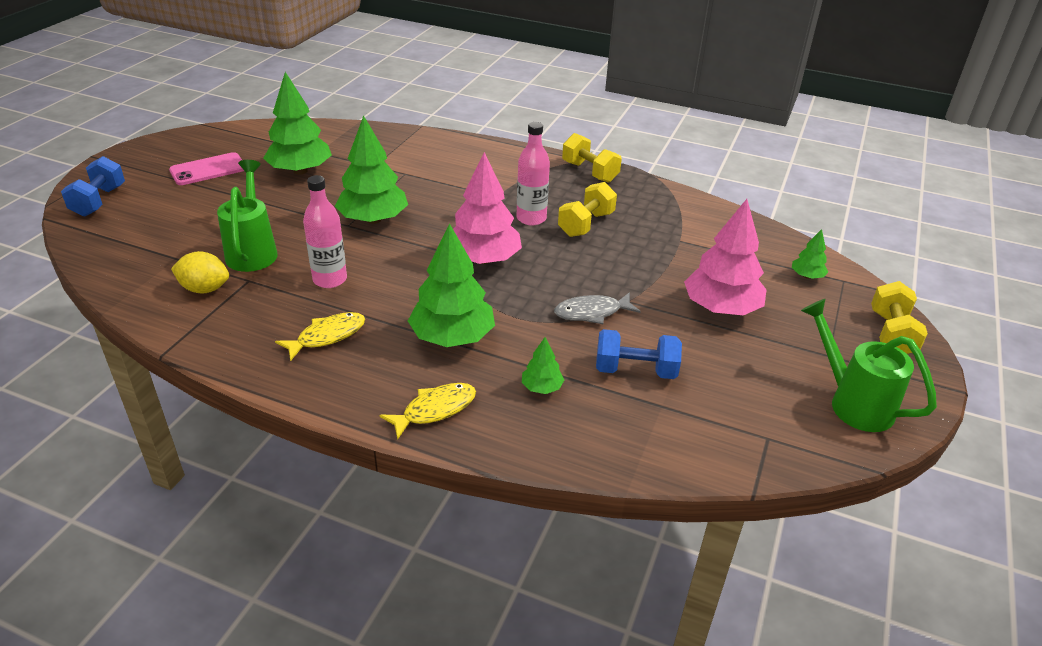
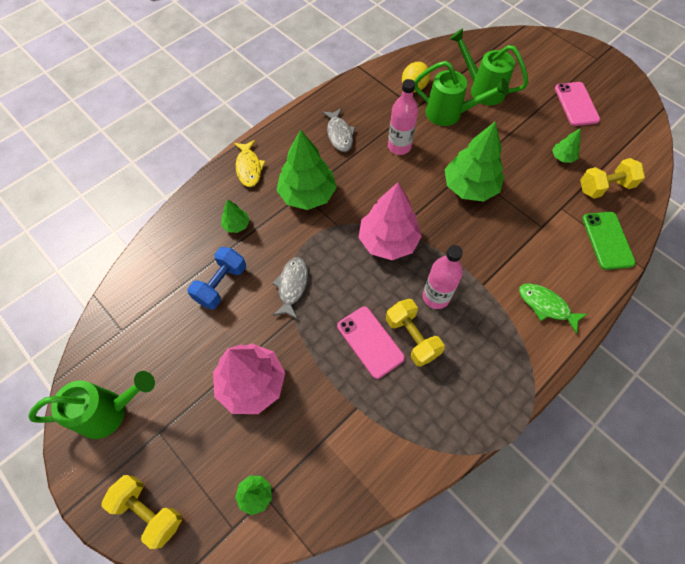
camera: 115 degrees right, 25 degrees up
blue dumbbell [61,156,125,216] -> none
green tree [263,72,332,175] -> green tree [552,128,581,163], size x0.47
yellow fish [275,312,365,361] -> grey fish [322,108,355,152]
yellow dumbbell [562,133,622,183] -> yellow dumbbell moved to [580,158,645,199]
none -> pink phone [337,307,405,379]
none -> green watering can [450,28,528,105]
none -> green fish [519,283,587,334]
none -> green phone [582,212,636,270]

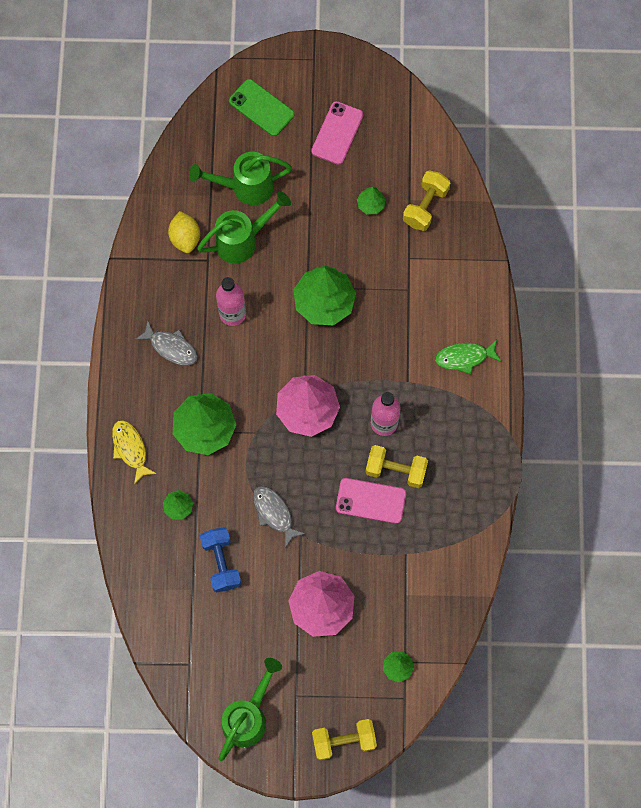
camera: 45 degrees left, 10 degrees up
yellow fish [234,140,266,187] -> yellow fish turned 150 degrees counterclockwise [112,420,157,484]
pink phone [555,82,600,126] -> pink phone turned 75 degrees clockwise [311,101,364,165]
green phone [582,212,636,270] -> green phone moved to [229,79,294,136]

